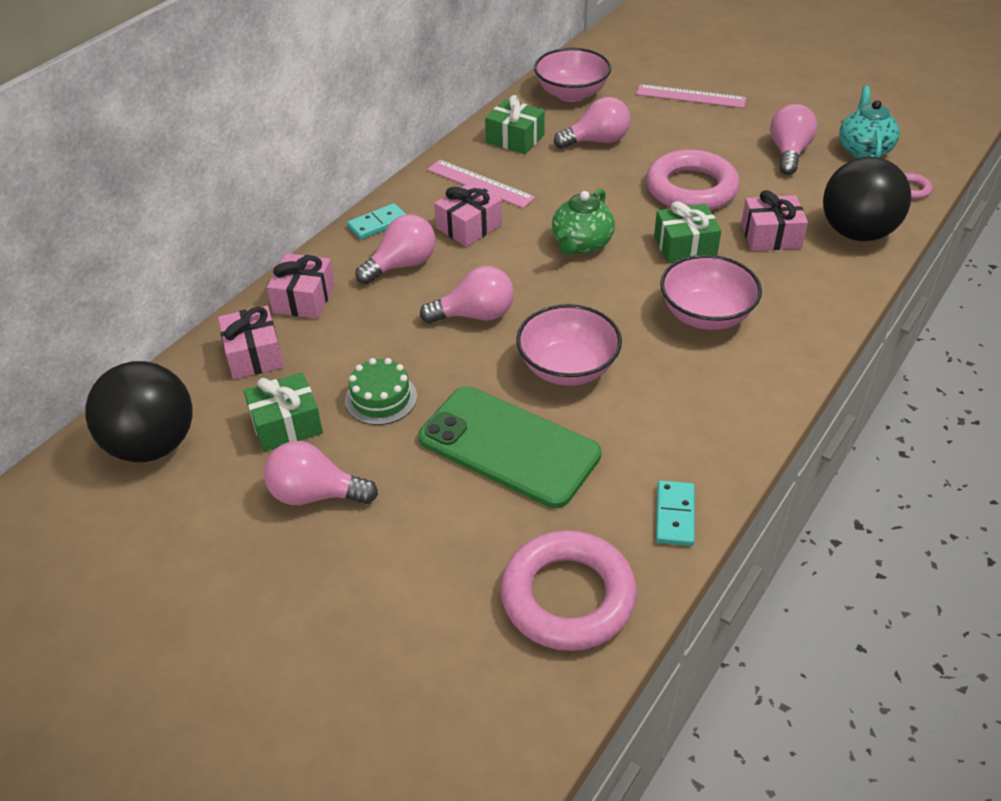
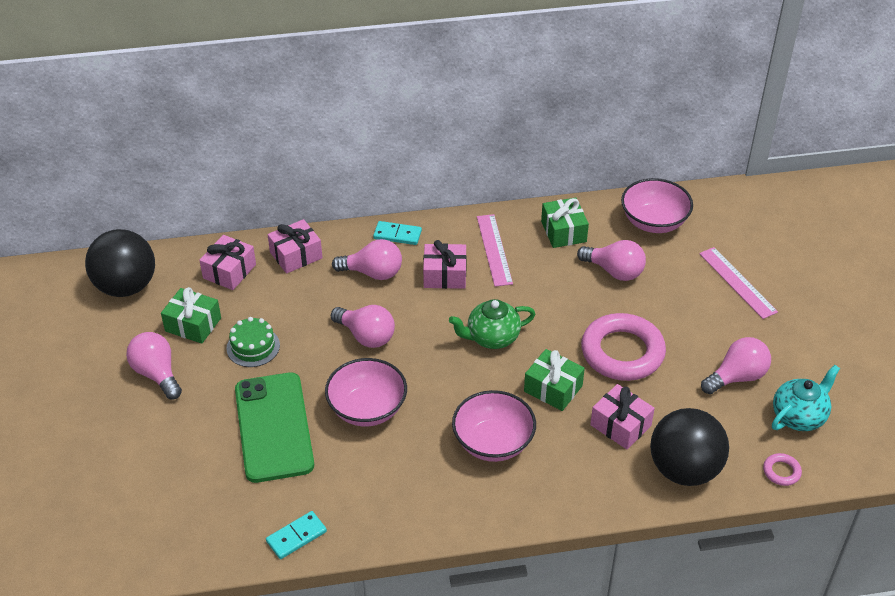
camera: 45 degrees right, 0 degrees up
pink ring [500,530,637,651] -> none

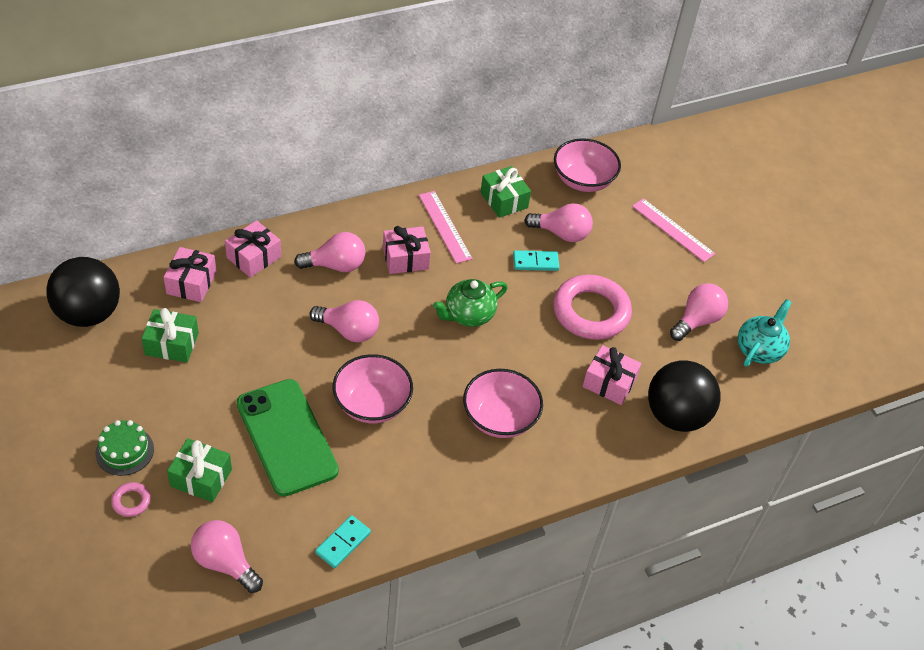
camera: 20 degrees left, 5 degrees up
pink light bulb [126,332,182,399] -> pink light bulb moved to [191,520,263,593]
green cake [226,317,280,367] -> green cake moved to [95,420,154,476]
turquoise domino [373,221,422,245] -> turquoise domino moved to [513,250,559,271]
green gift [524,349,585,411] -> green gift moved to [167,438,232,502]
pink ring [763,453,802,486] -> pink ring moved to [111,482,151,517]

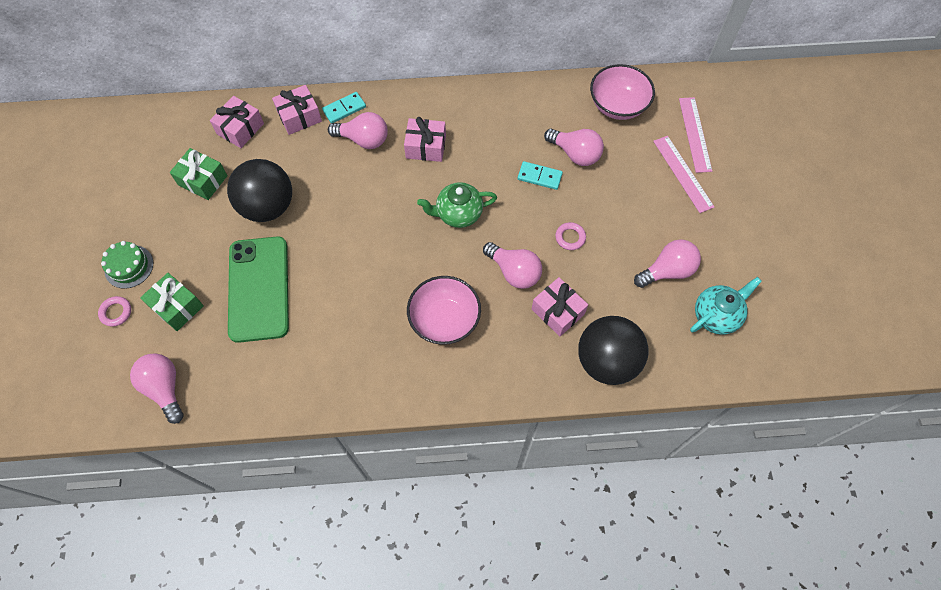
camera: 25 degrees right, 15 degrees up
black ball [47,257,120,327] -> black ball moved to [227,159,292,222]
pink light bulb [310,300,379,342] -> pink light bulb moved to [483,242,542,289]
turquoise domino [315,515,371,568] -> turquoise domino moved to [322,92,366,123]
pink bowl [333,354,413,423] -> none
pink ruler [419,191,473,264] -> pink ruler moved to [679,97,712,173]
green gift [481,166,531,218] -> none
pink ring [553,274,632,340] -> pink ring [555,222,586,250], size x0.42

